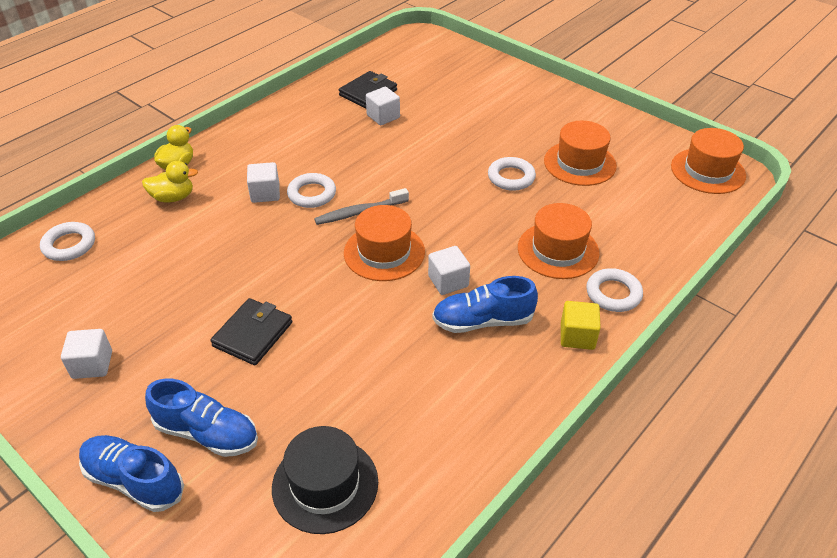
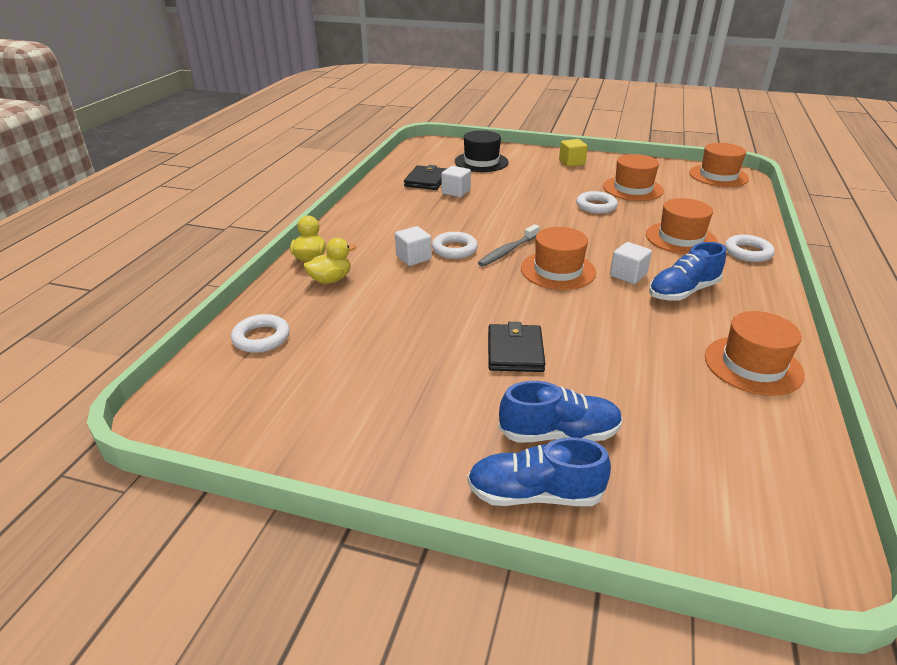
camera: 25 degrees left, 10 degrees down
white cube [61,329,112,379] -> none
black hat [272,426,378,534] -> black hat moved to [455,130,509,172]
yellow cube [561,301,601,350] -> yellow cube moved to [559,139,588,167]
none -> orange hat [705,311,805,396]

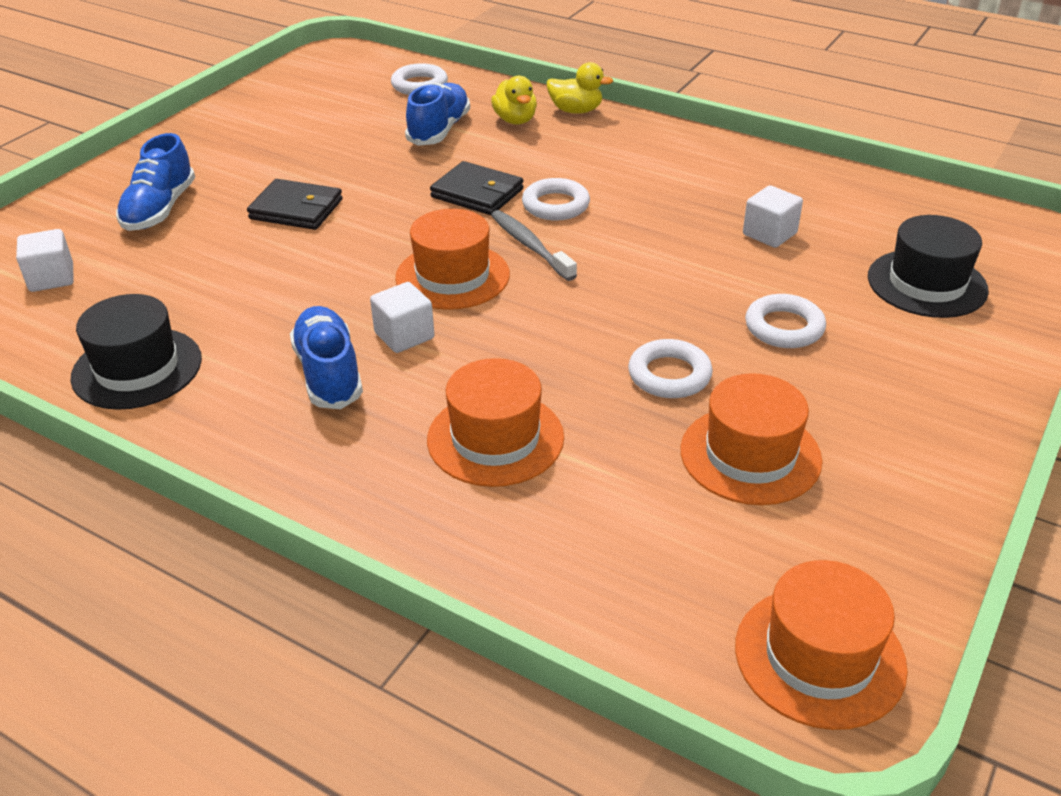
camera: 105 degrees right, 5 degrees up
white cube [395,226,432,266] -> white cube moved to [16,229,74,292]
black wallet [404,165,447,190] -> black wallet moved to [430,161,524,215]
blue shoe [467,437,611,506] -> blue shoe moved to [405,83,470,146]
yellow cube [559,139,588,167] -> none
orange hat [705,311,805,396] -> black hat [70,294,202,410]
white ring [725,235,775,262] -> white ring moved to [745,294,826,348]

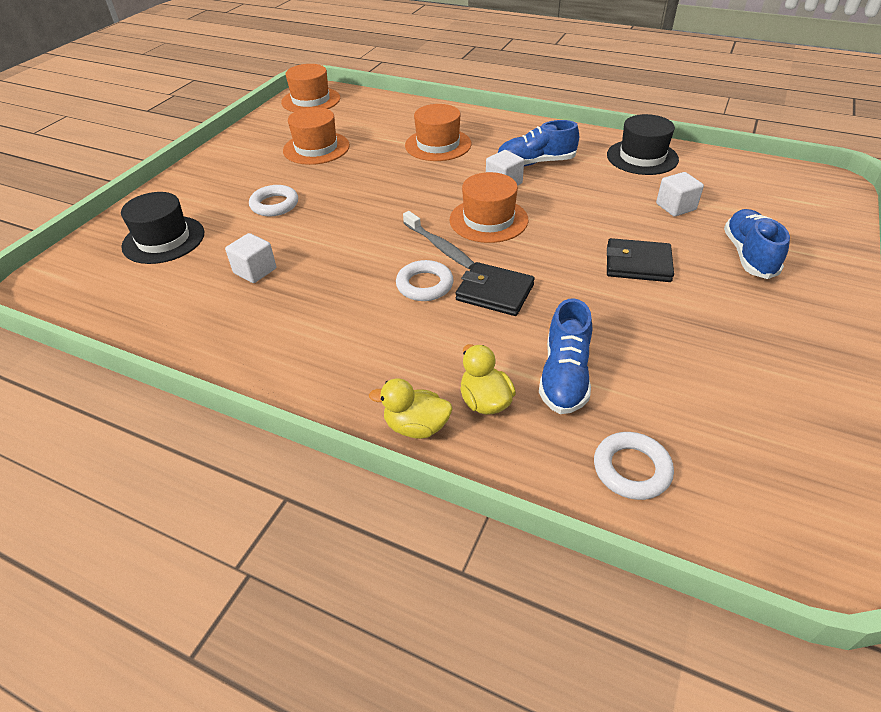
camera: 175 degrees right, 5 degrees up
white cube [16,229,74,292] -> white cube moved to [656,172,704,216]
blue shoe [290,306,363,409] -> blue shoe turned 105 degrees clockwise [498,120,579,166]
white ring [628,339,713,398] -> none

